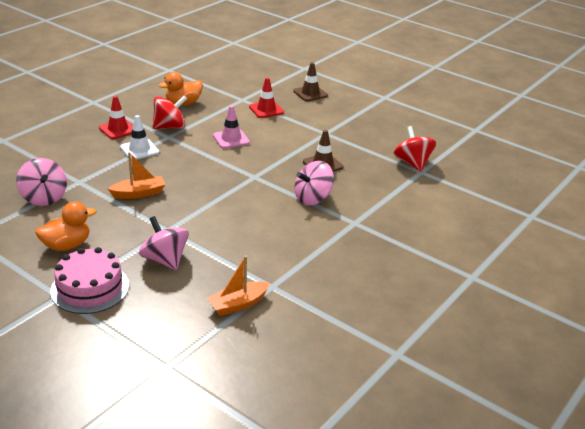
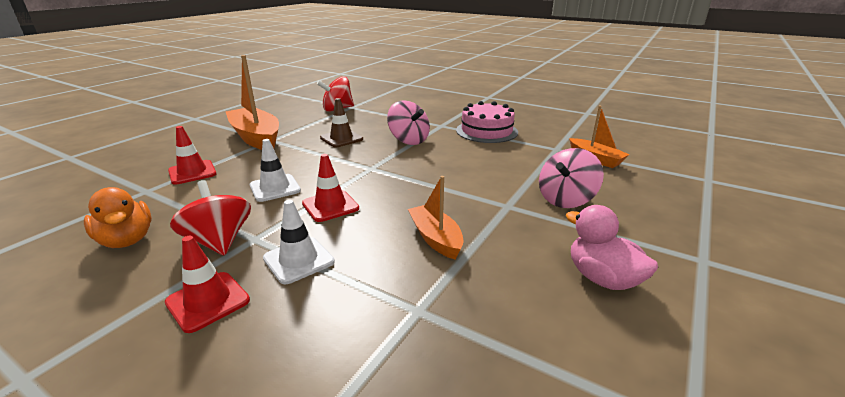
camera: 95 degrees left, 5 degrees down
pink spinning top [16,158,67,206] -> none
orange duck [35,202,96,251] -> pink duck [566,205,658,290]
pink cake [50,247,129,314] -> pink cake moved to [456,101,518,143]
pink traffic cone [213,105,250,149] -> white traffic cone [250,139,301,202]
brown traffic cone [293,62,328,101] -> none
none -> orange boat [225,55,279,150]
none -> red traffic cone [302,154,359,222]

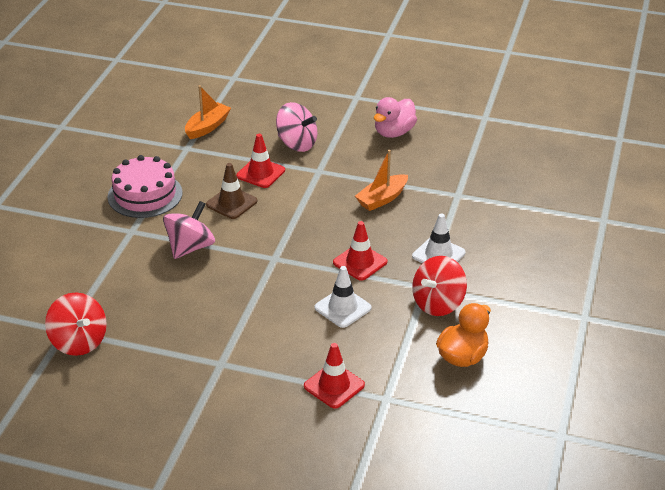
camera: 105 degrees left, 10 degrees up
red traffic cone [165,236,250,333] -> red traffic cone moved to [236,134,285,188]
orange boat [225,55,279,150] -> none
brown traffic cone [320,98,363,147] -> brown traffic cone moved to [206,163,257,219]

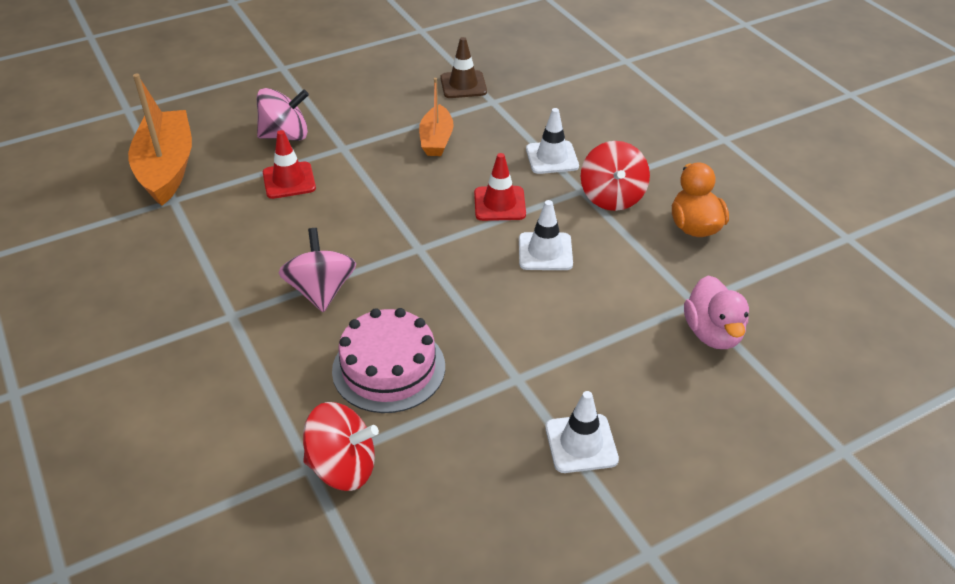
camera: 45 degrees left, 5 degrees up
pink cake [108,155,183,218] -> pink cake moved to [332,308,445,413]
orange boat [185,85,231,139] -> orange boat [128,74,192,206], size x1.72
brown traffic cone [206,163,257,219] -> brown traffic cone moved to [440,37,487,98]
red traffic cone [304,343,365,409] -> none
pink duck [374,97,417,138] -> pink duck moved to [684,275,749,349]
none -> white traffic cone [545,391,619,473]

